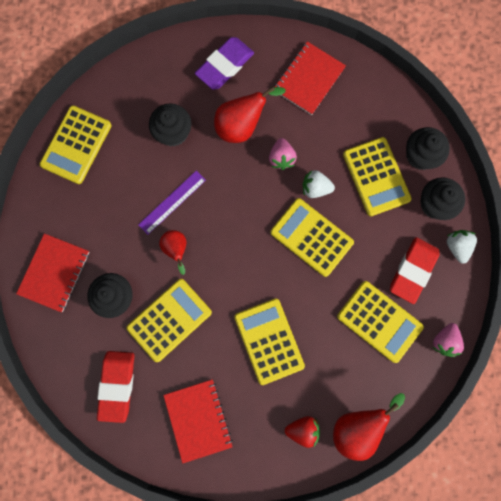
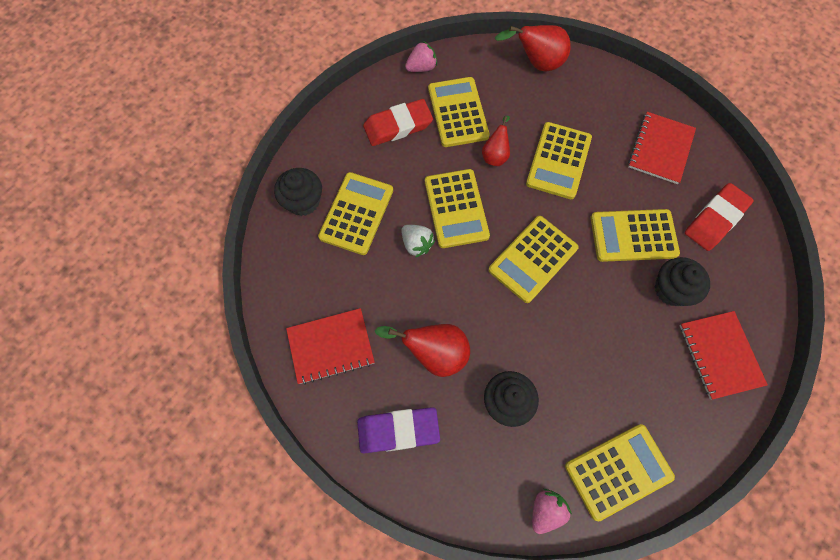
camera: 140 degrees left, 10 degrees down
red notebook [16,233,89,312] -> red notebook turned 75 degrees counterclockwise [680,311,768,400]
purple ruler [138,170,206,235] -> none
red pear [159,230,186,275] -> red pear moved to [482,116,510,166]
pink strawberry [269,138,297,170] -> pink strawberry moved to [532,489,572,534]
red strawberry [285,416,320,448] -> none
black cupcake [420,177,465,220] -> none
white strawberry [447,230,477,264] -> none
none -> yellow calculator [489,216,579,303]

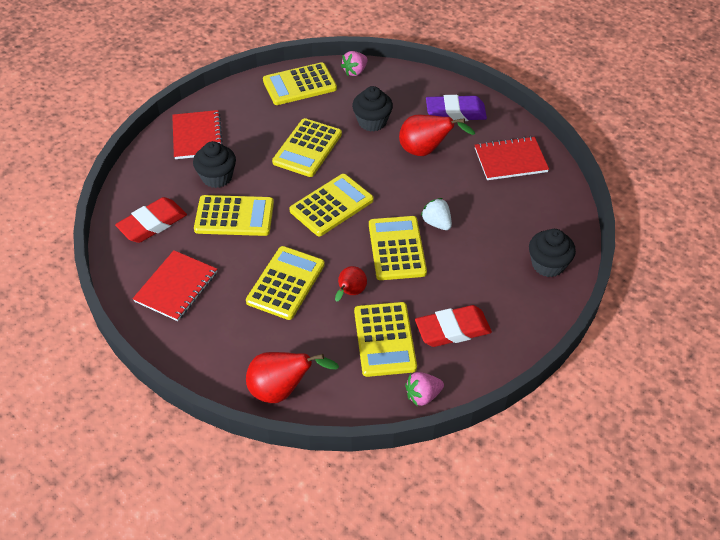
camera: 175 degrees left, 20 degrees down
yellow calculator [318,172,393,255] -> yellow calculator moved to [272,118,342,177]

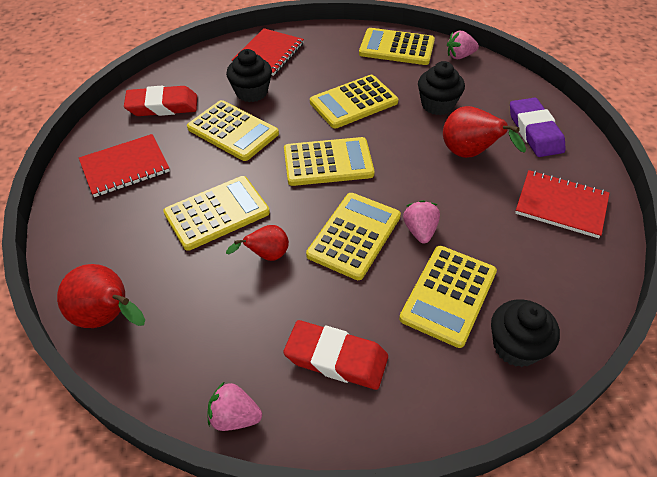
camera: 35 degrees right, 0 degrees up
yellow calculator [354,302,417,377] -> yellow calculator moved to [399,246,497,348]
white strawberry [421,198,452,230] -> pink strawberry [403,200,440,243]
purple eraser [426,95,487,121] -> purple eraser turned 45 degrees clockwise [510,98,566,157]

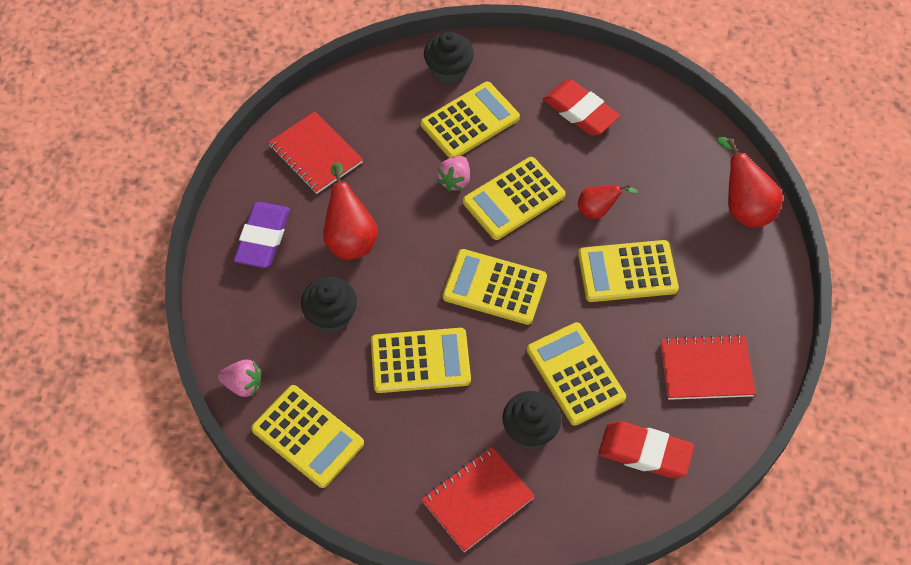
camera: 155 degrees left, 10 degrees up
pink strawberry [207,381,262,431] -> none

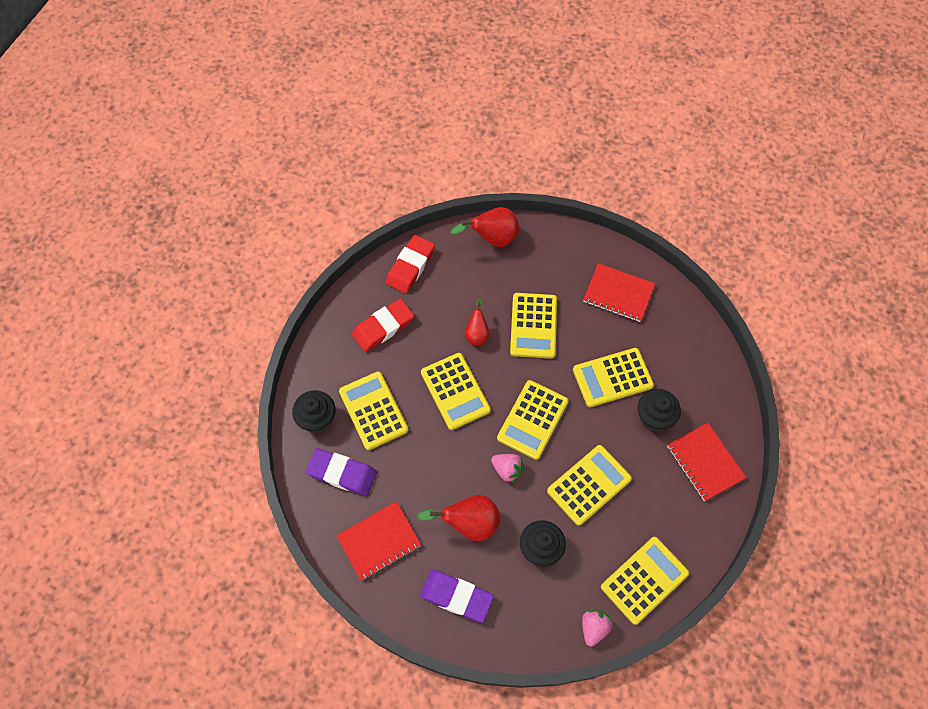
camera: 80 degrees left, 5 degrees up
yellow calculator [371,328,471,393] -> yellow calculator turned 45 degrees clockwise [547,445,632,526]
pink strawberry [436,156,470,191] -> pink strawberry moved to [491,454,524,483]
red eraser [599,421,694,478] -> red eraser moved to [386,235,435,294]
red notebook [660,335,755,400] -> red notebook turned 75 degrees counterclockwise [583,263,655,322]
none -> purple eraser [306,448,377,496]

